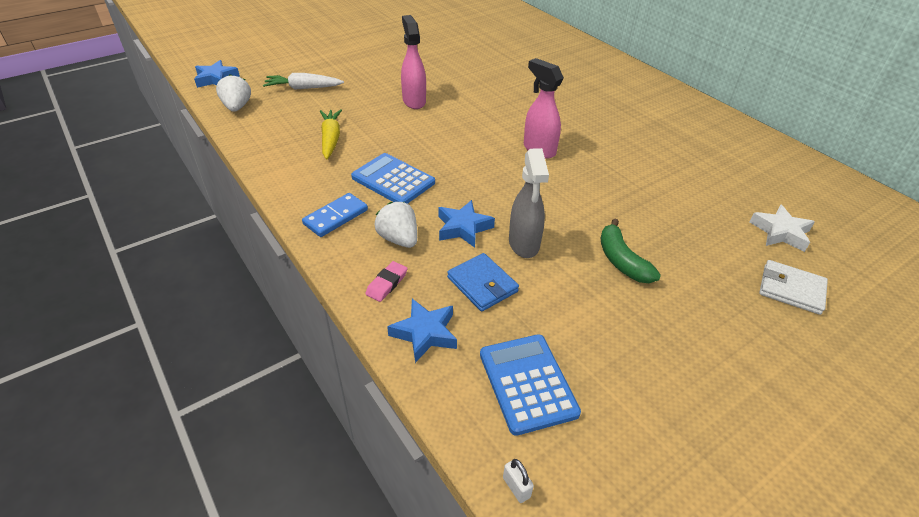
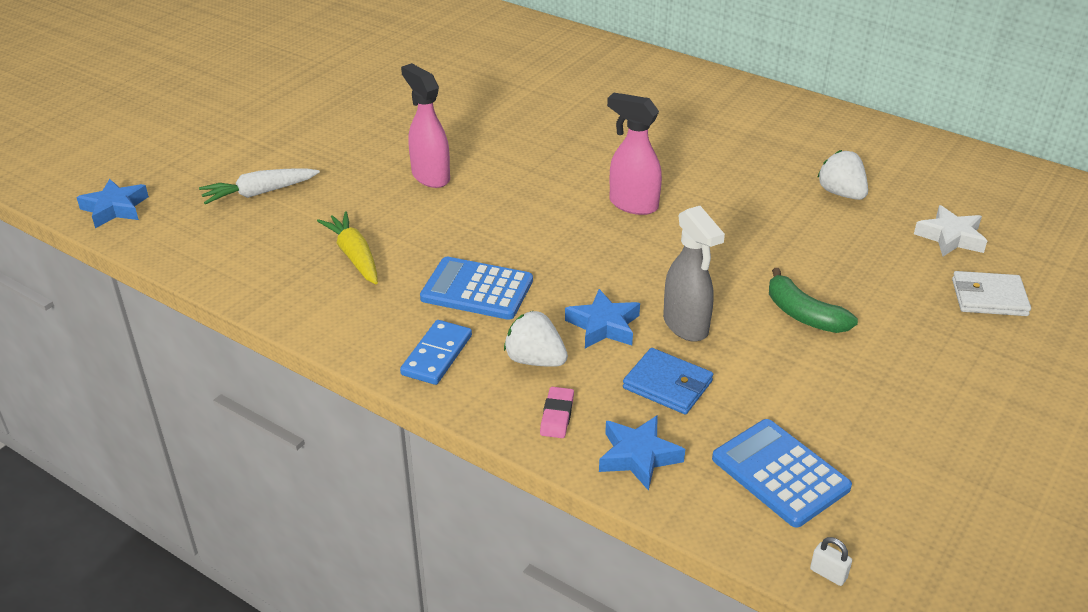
camera: 20 degrees left, 5 degrees down
white strawberry [216,74,251,112] -> white strawberry moved to [817,150,868,200]

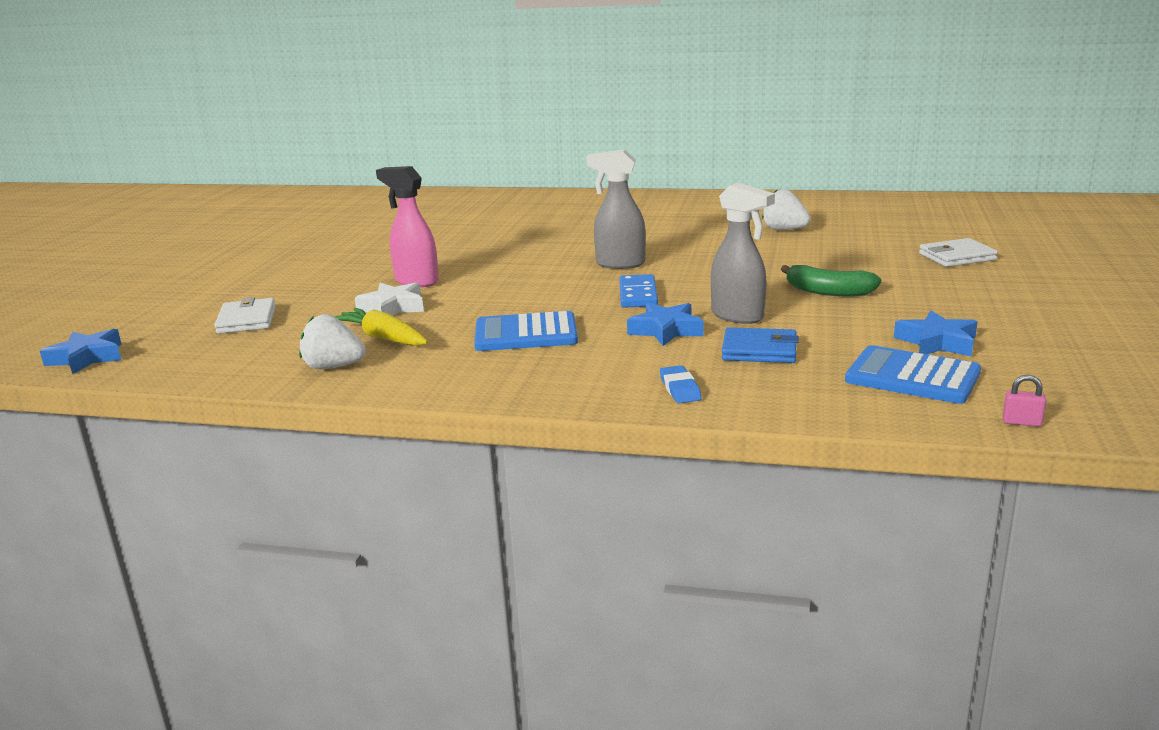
camera: 20 degrees left, 15 degrees down
white carrot [199,168,320,204] -> white wallet [214,297,276,334]
blue domino [400,320,472,385] -> blue domino moved to [619,274,658,308]
white strawberry [504,310,568,367] -> white strawberry moved to [299,314,366,369]
pink eraser [540,387,574,438] -> blue eraser [660,365,702,403]
blue star [599,415,685,491] -> blue star moved to [894,310,977,357]
pink spray bottle [607,93,662,215] -> grey spray bottle [586,149,646,269]
white padlock [810,537,852,586] -> pink padlock [1003,375,1046,427]
white star [914,205,987,256] -> white star moved to [355,283,424,316]

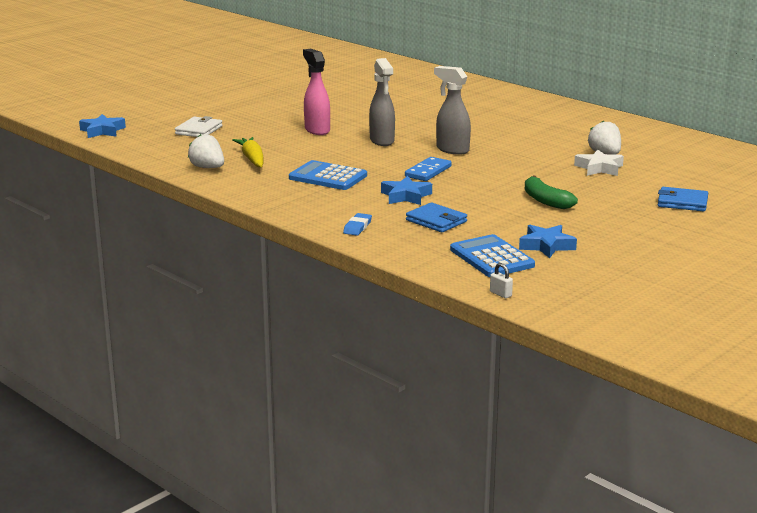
camera: 30 degrees right, 0 degrees up
white star [355,283,424,316] -> white star moved to [574,149,624,176]
grey spray bottle [711,183,775,324] -> grey spray bottle moved to [369,58,395,146]
white wallet [919,238,998,267] -> blue wallet [658,187,708,211]
pink padlock [1003,375,1046,427] -> white padlock [490,263,513,298]

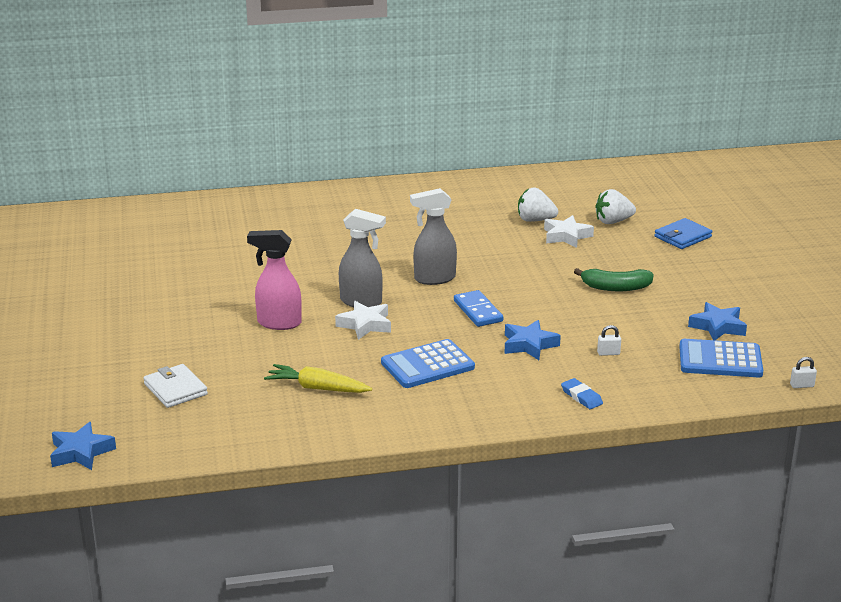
camera: 55 degrees left, 5 degrees up
white strawberry [188,134,224,168] -> white strawberry moved to [595,189,636,224]
blue wallet [406,202,467,232] -> white padlock [597,325,621,356]
none -> white star [335,301,391,340]

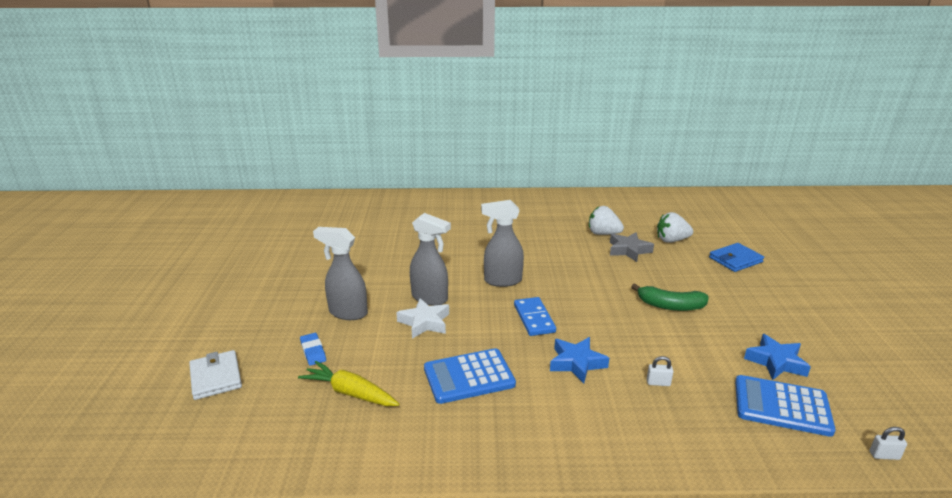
camera: 10 degrees right, 0 degrees up
blue star [50,422,116,470] -> none
pink spray bottle [247,230,302,330] -> grey spray bottle [313,227,368,320]
white star [544,215,594,248] -> grey star [610,232,654,262]
blue eraser [561,378,603,409] -> blue eraser moved to [300,333,326,366]

